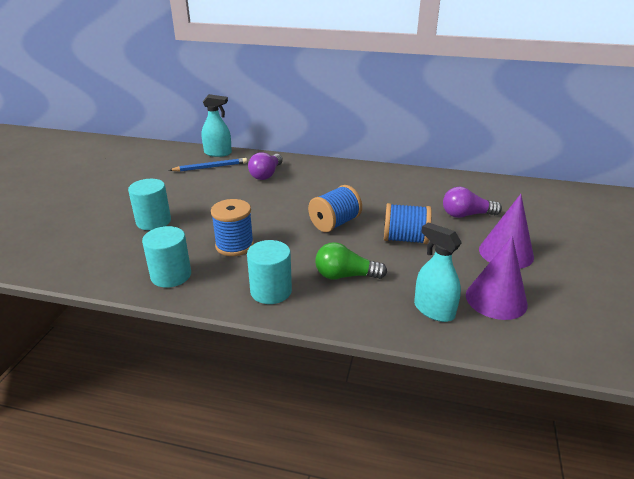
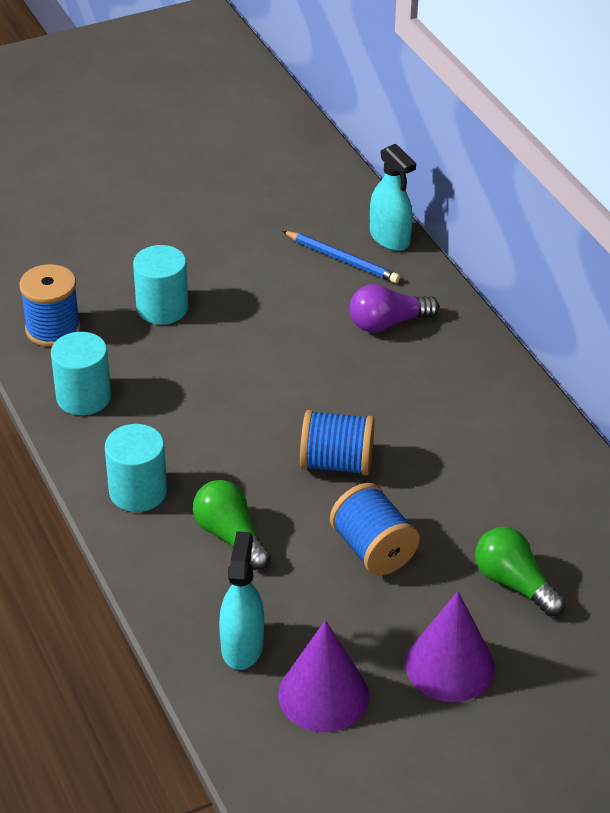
camera: 50 degrees right, 10 degrees up
blue spool [211,199,254,256] -> blue spool moved to [20,264,81,347]
purple light bulb [443,187,502,218] -> green light bulb [475,527,566,617]

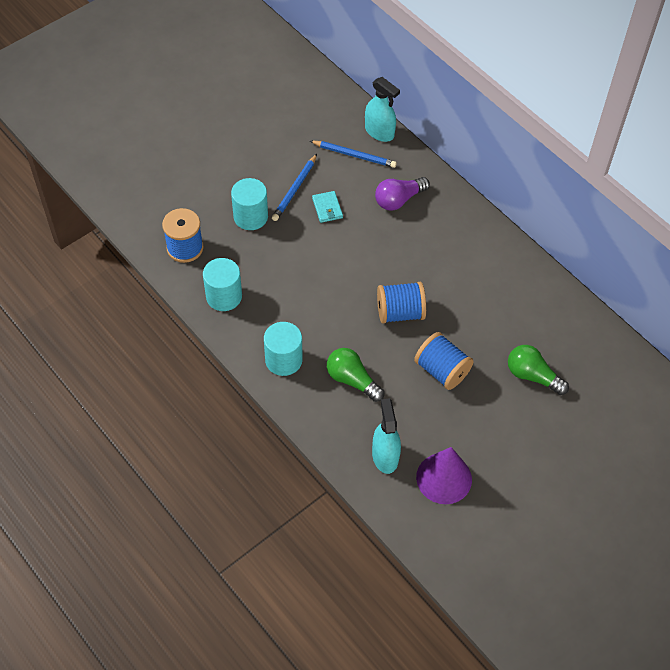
camera: 15 degrees left, 15 degrees up
purple cone [405,591,495,702] -> none
none -> blue pencil [272,154,317,221]
none -> turquoise wallet [312,191,343,223]

